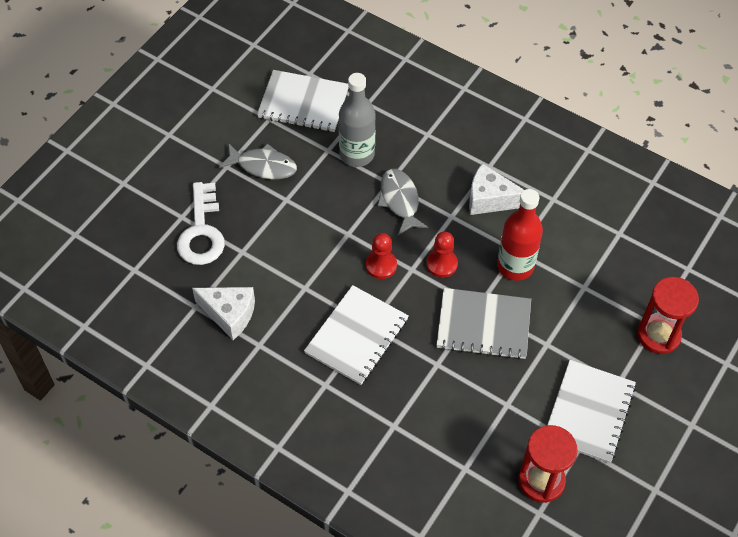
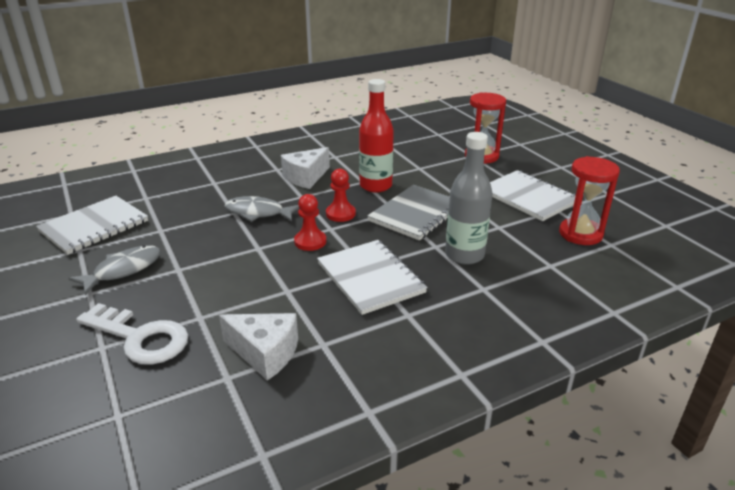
camera: 60 degrees left, 25 degrees down
white cheese [192,287,255,340] -> white cheese turned 60 degrees clockwise [219,313,298,381]
grey bottle [339,73,376,167] -> grey bottle moved to [445,132,493,265]

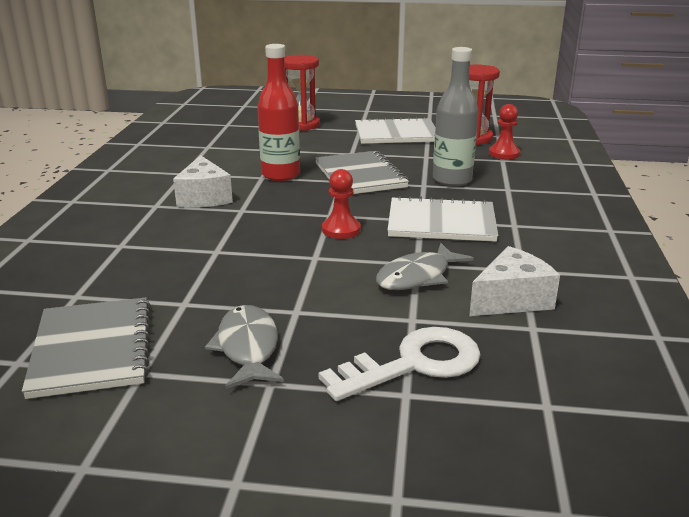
camera: 55 degrees left, 5 degrees down
white notebook [36,196,148,255] -> grey notebook [22,298,151,399]
grey fish [225,196,299,222] -> grey fish moved to [376,243,473,290]
red pawn [326,169,356,222] -> red pawn moved to [489,104,520,159]

